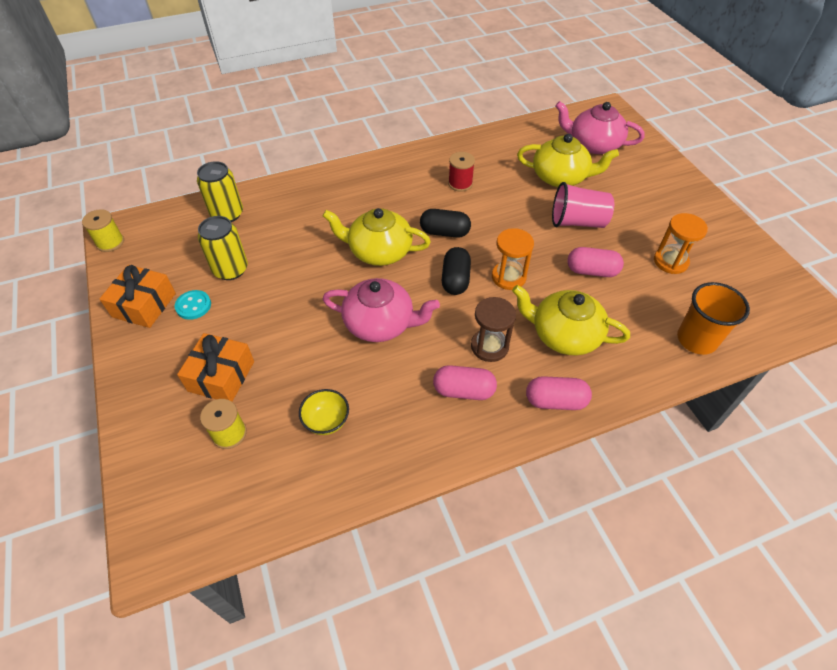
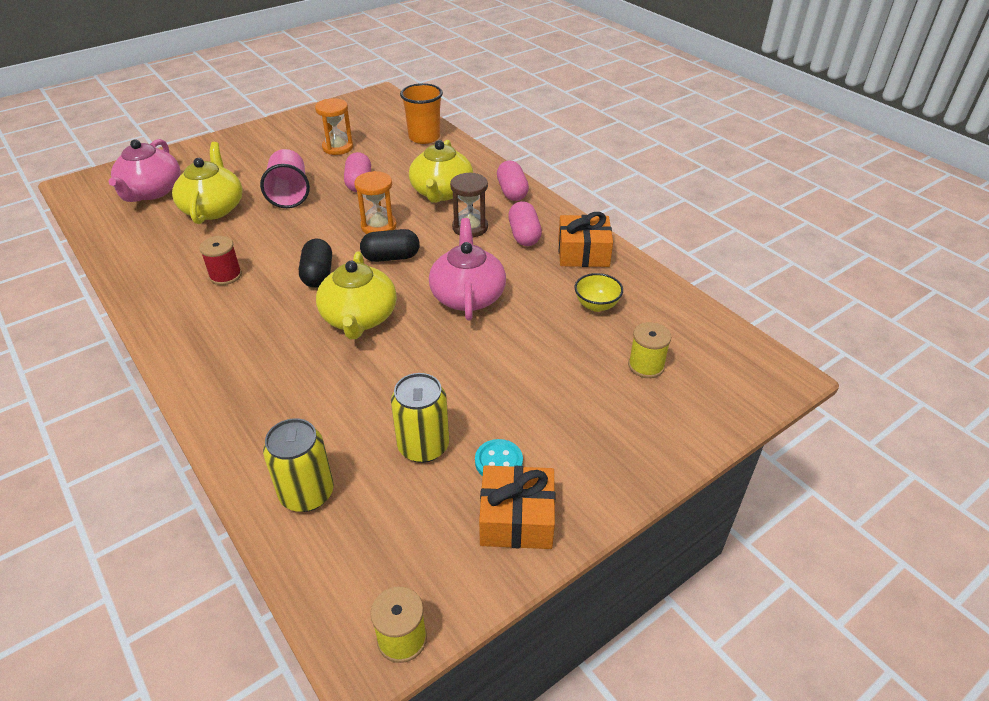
camera: 105 degrees left, 10 degrees down
orange gift [177,333,254,401] -> orange gift moved to [558,212,613,267]

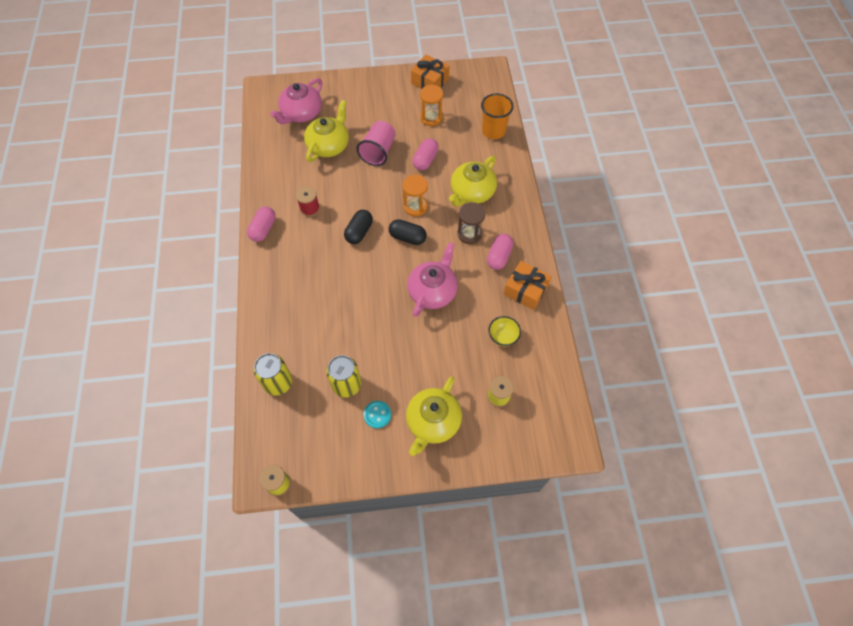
camera: 30 degrees right, 20 degrees up
yellow teapot [316,251,397,339] -> yellow teapot moved to [406,376,462,456]
orange gift [479,465,555,549] -> orange gift moved to [411,54,449,89]
pink capsule [497,161,529,201] -> pink capsule moved to [247,207,276,242]

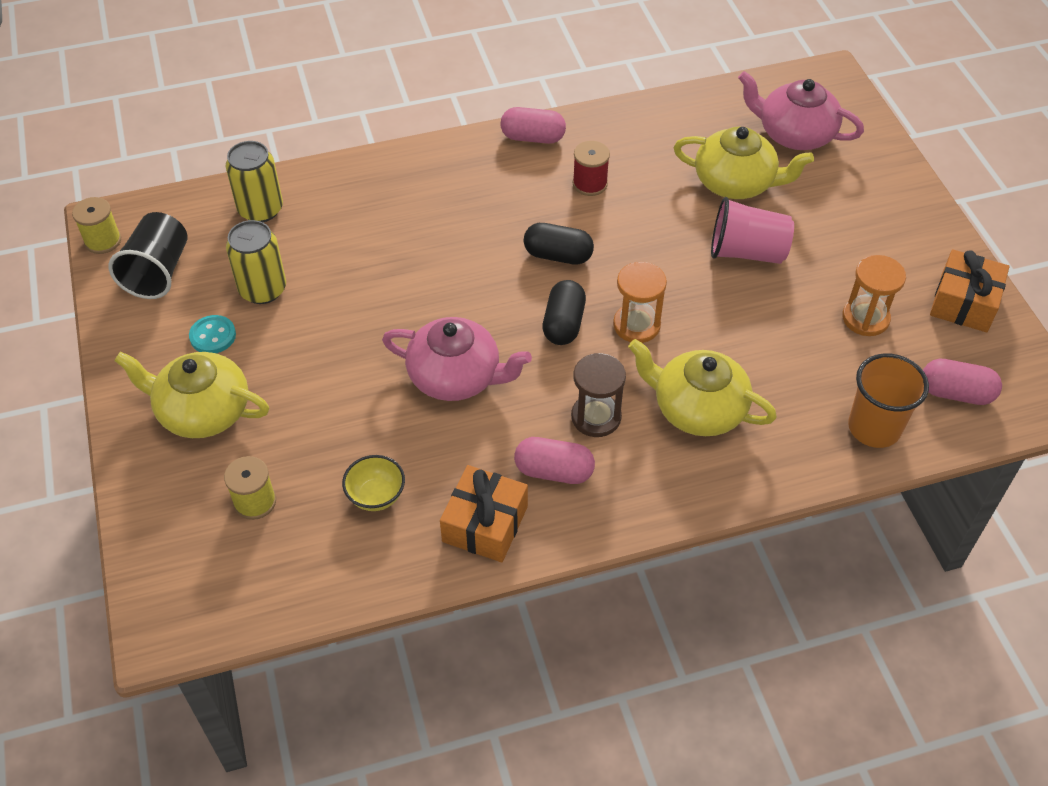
camera: 80 degrees right, 10 degrees down
pink capsule [413,138,439,170] -> pink capsule moved to [923,359,1002,405]
none -> black cup [108,212,188,299]

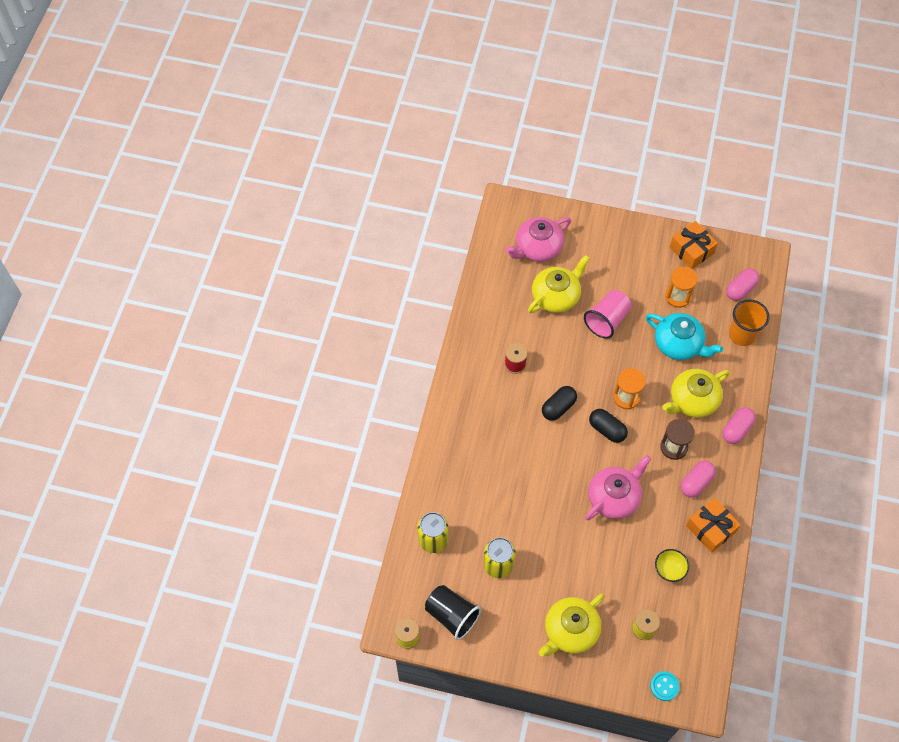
camera: 60 degrees left, 10 degrees up
turquoise button [189,315,236,353] -> turquoise button moved to [650,671,680,701]
pink capsule [501,107,566,144] -> pink capsule moved to [722,407,756,444]
none -> turquoise teapot [646,313,723,360]

